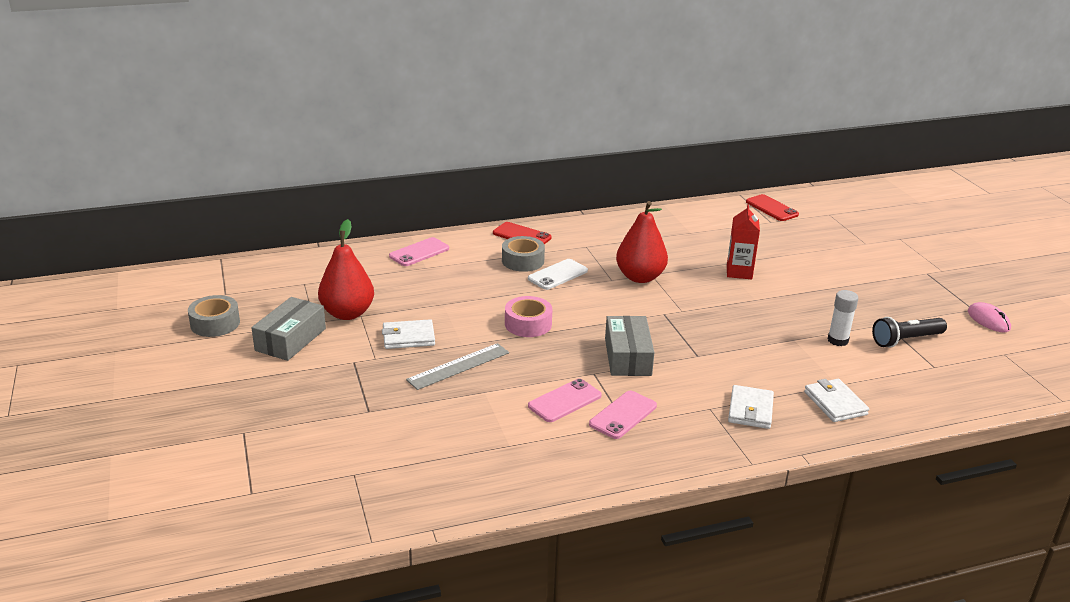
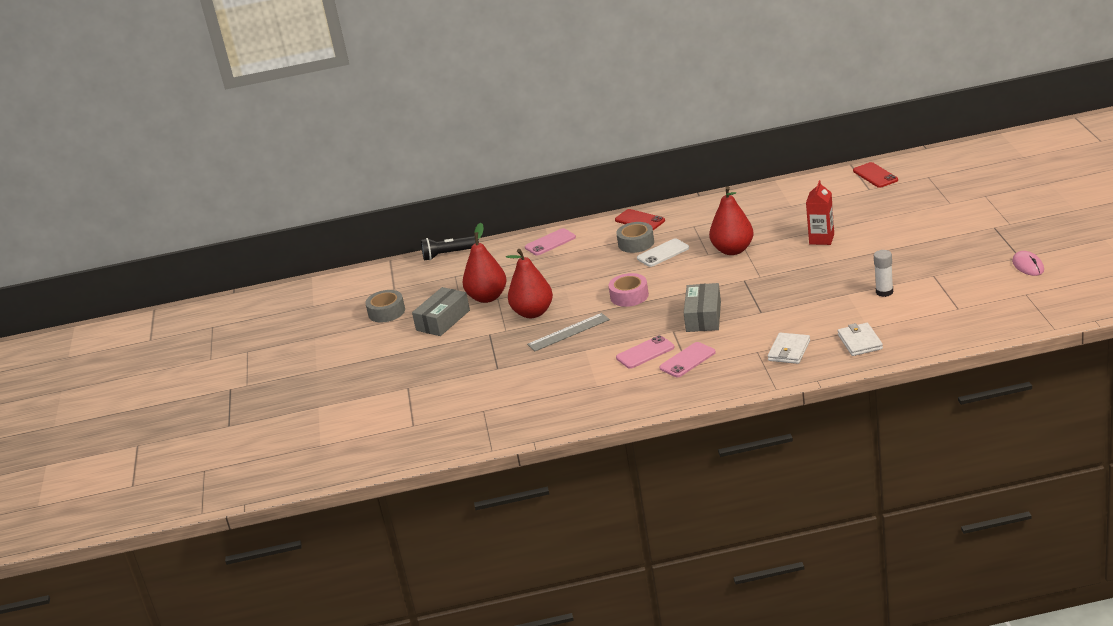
camera: 15 degrees right, 0 degrees up
white wallet [382,319,435,349] -> red pear [506,249,553,318]
black flashlight [872,317,947,348] -> black flashlight moved to [421,236,479,261]

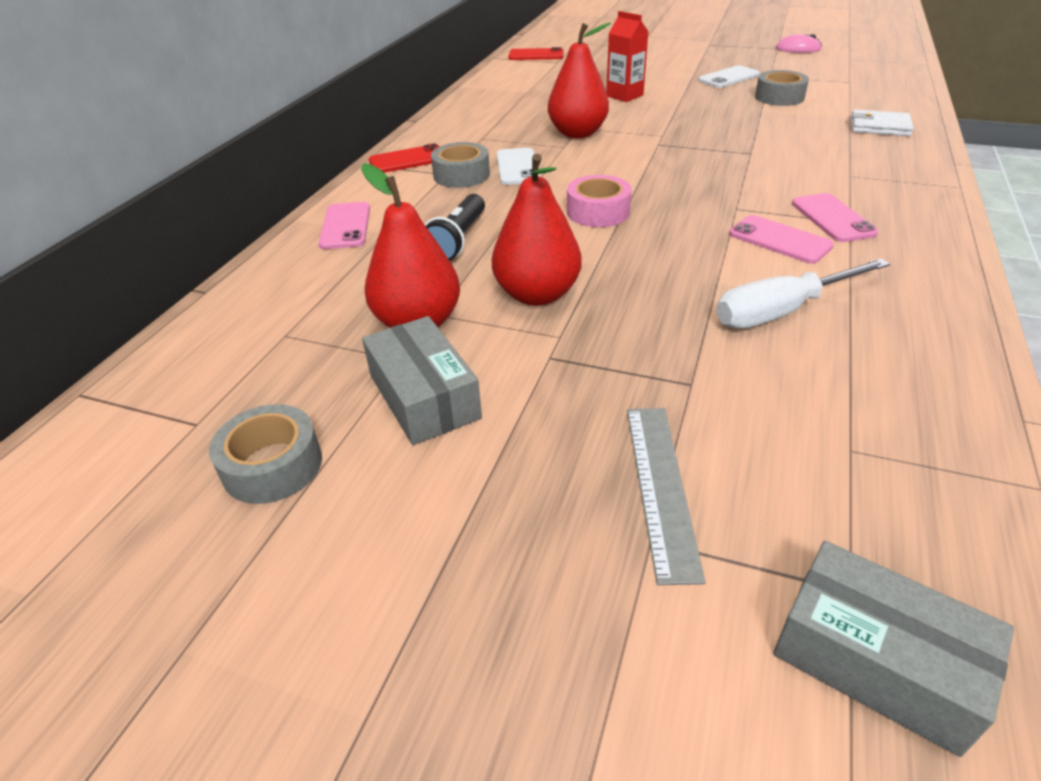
camera: 65 degrees left, 10 degrees up
black flashlight [421,236,479,261] -> black flashlight moved to [425,194,485,261]
grey ruler [527,313,610,351] -> grey ruler moved to [627,408,706,585]
pink phone [616,335,675,369] -> pink phone turned 45 degrees counterclockwise [729,215,834,263]
grey box [684,283,721,332] -> grey box moved to [773,541,1014,757]
white wallet [767,333,810,364] -> none
white glue stick [874,250,893,297] -> grey tape [755,70,809,106]
none -> white phone [698,65,760,88]
none -> white screwdriver [716,258,890,329]

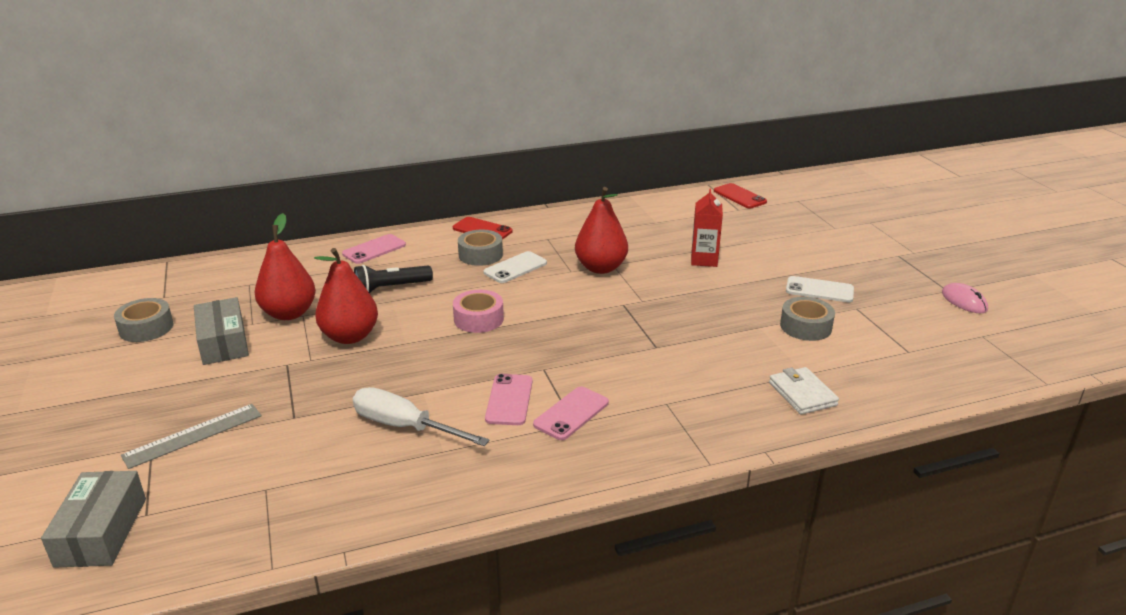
camera: 50 degrees right, 10 degrees down
grey box [362,316,482,445] -> grey box turned 45 degrees counterclockwise [194,297,249,365]

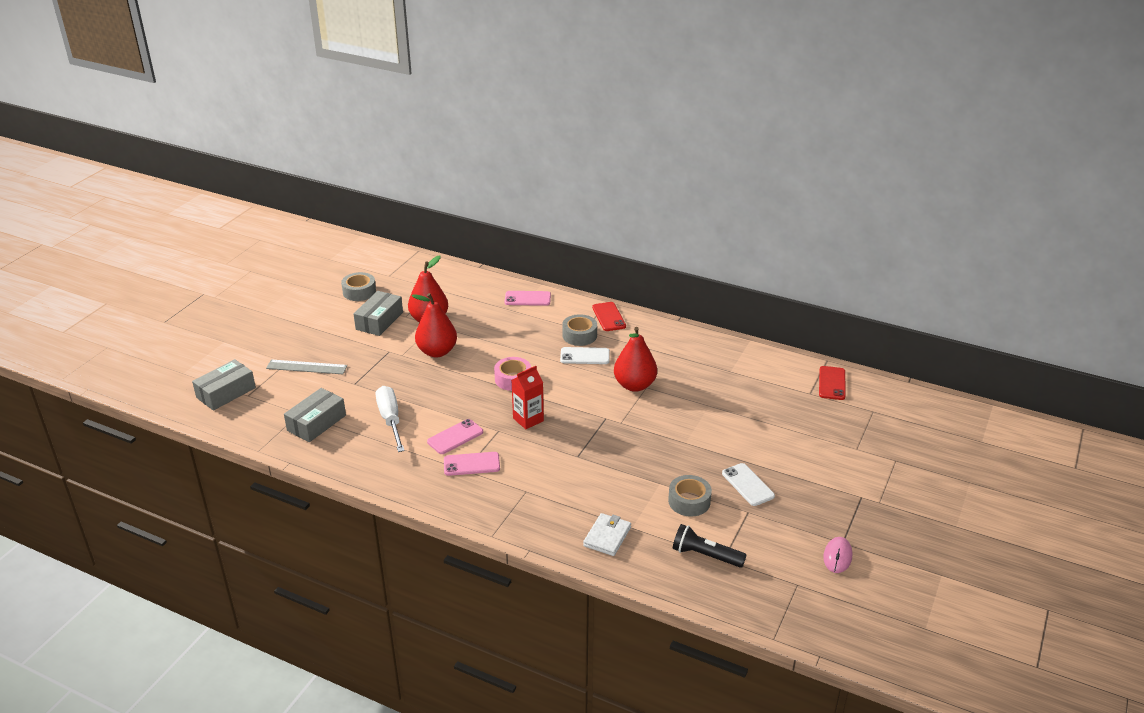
camera: 45 degrees right, 5 degrees up
black flashlight [354,265,433,293] -> black flashlight moved to [673,524,747,568]
red carton [691,188,723,267] -> red carton moved to [512,366,544,429]
none -> grey box [284,388,346,442]

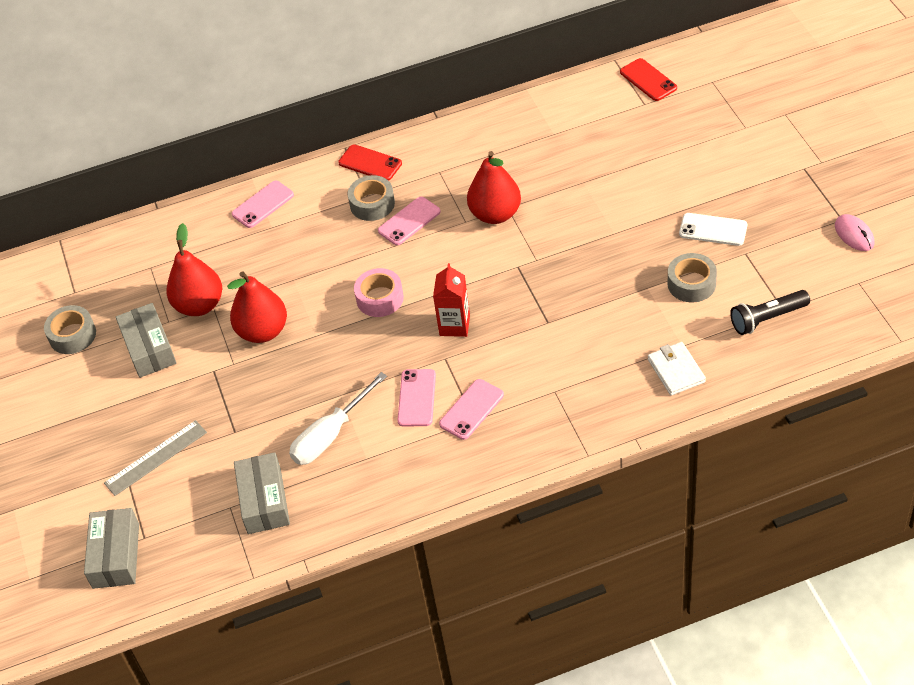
camera: 40 degrees left, 15 degrees up
white screwdriver [376,386,405,452] -> white screwdriver turned 75 degrees counterclockwise [289,372,387,465]
white phone [560,347,610,364] -> pink phone [378,197,441,245]

